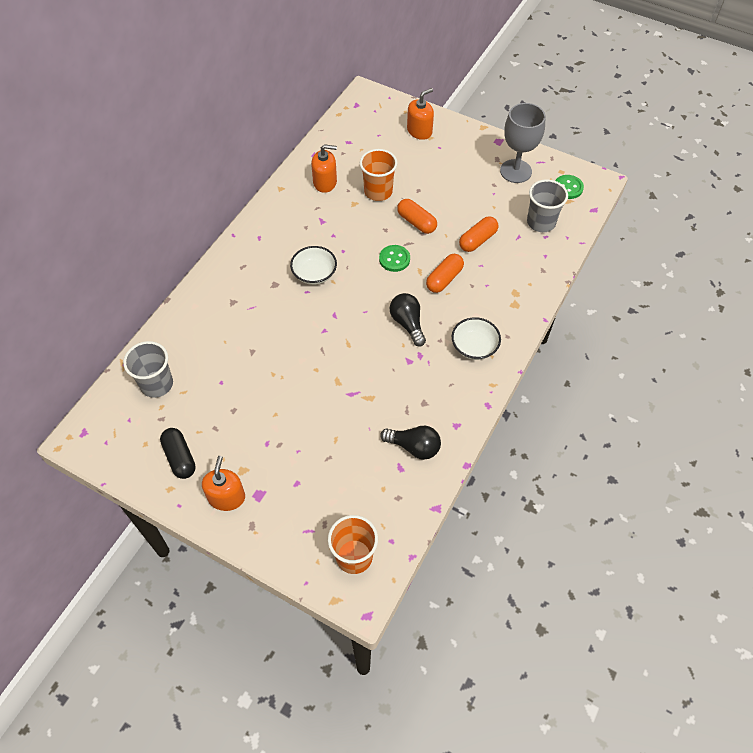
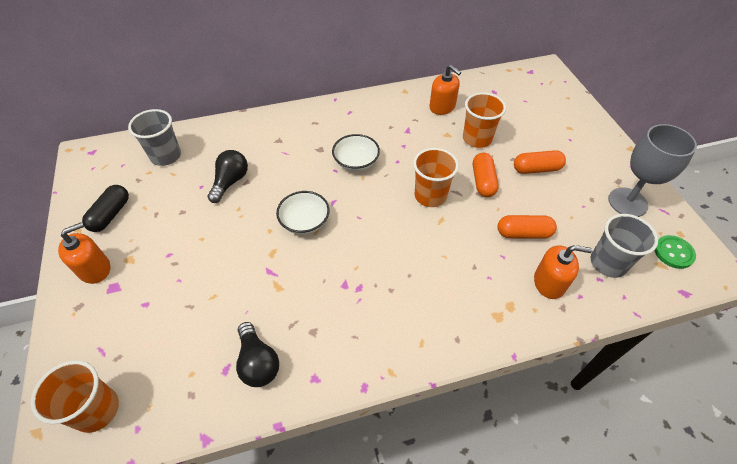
camera: 45 degrees right, 5 degrees down
green button [379,245,410,272] -> orange cup [413,148,459,207]
black light bulb [390,293,426,347] -> black light bulb moved to [207,150,248,203]
orange soap dispenser [407,88,434,140] -> orange soap dispenser moved to [534,245,592,299]
orange capsule [426,254,464,293] -> orange capsule moved to [514,150,566,174]
white bowl [452,317,501,360] -> white bowl moved to [276,191,330,234]

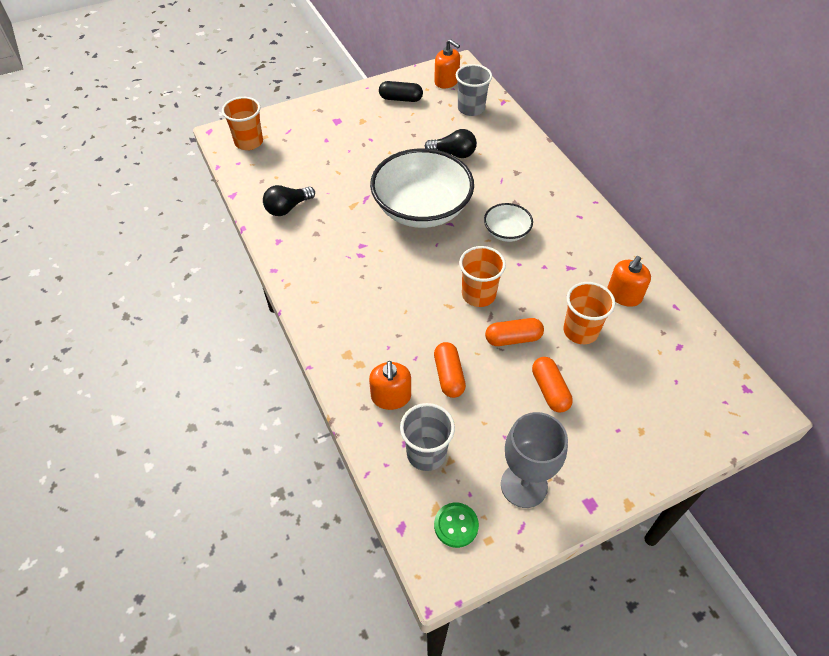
camera: 80 degrees right, 0 degrees up
orange soap dispenser [58,222,110,284] -> orange soap dispenser moved to [434,39,460,88]
white bowl [276,191,330,234] -> white bowl [370,148,474,228], size x2.13

